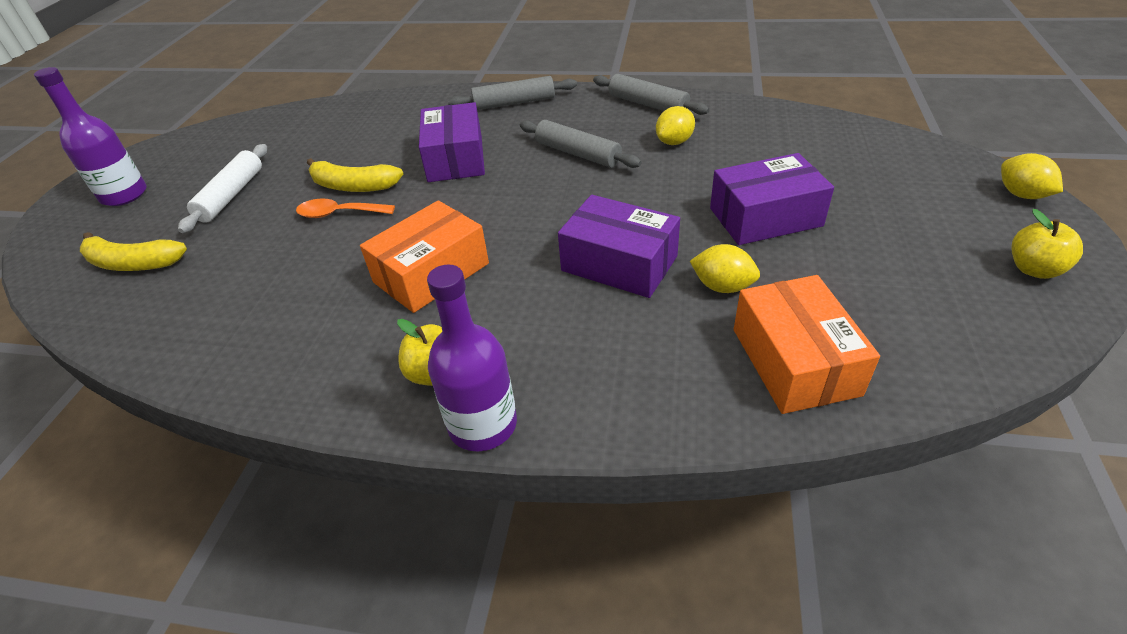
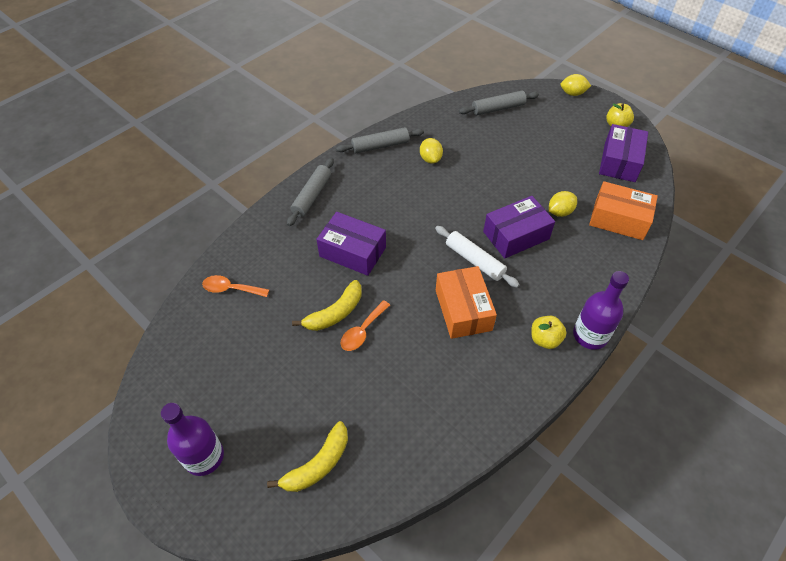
camera: 60 degrees left, 10 degrees up
white rolling pin [178,144,267,233] -> white rolling pin moved to [435,226,520,288]
grey rolling pin [520,120,641,168] -> grey rolling pin moved to [459,91,539,115]
purple box [710,153,834,245] -> purple box moved to [599,124,648,182]
none -> orange spoon [202,275,269,297]

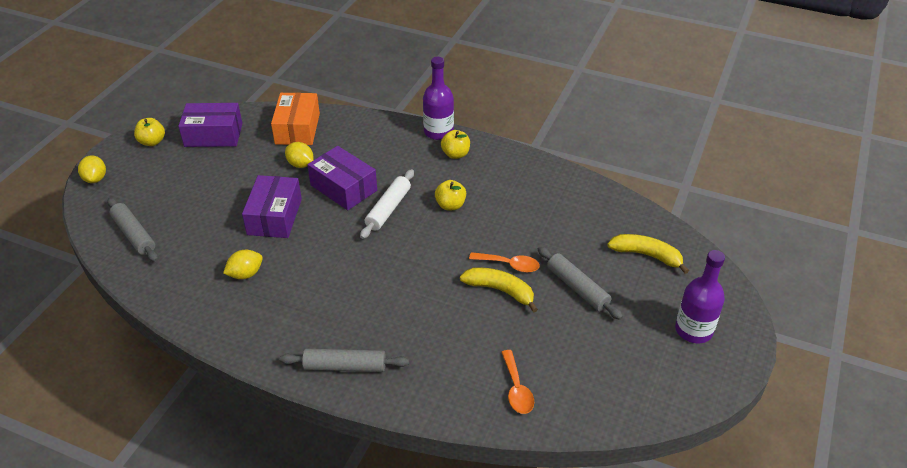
camera: 110 degrees left, 10 degrees down
purple box [317,212,386,276] -> purple box moved to [242,175,302,238]
grey rolling pin [336,127,424,153] -> grey rolling pin moved to [538,247,623,320]
orange box [436,266,497,339] -> yellow apple [435,180,466,211]

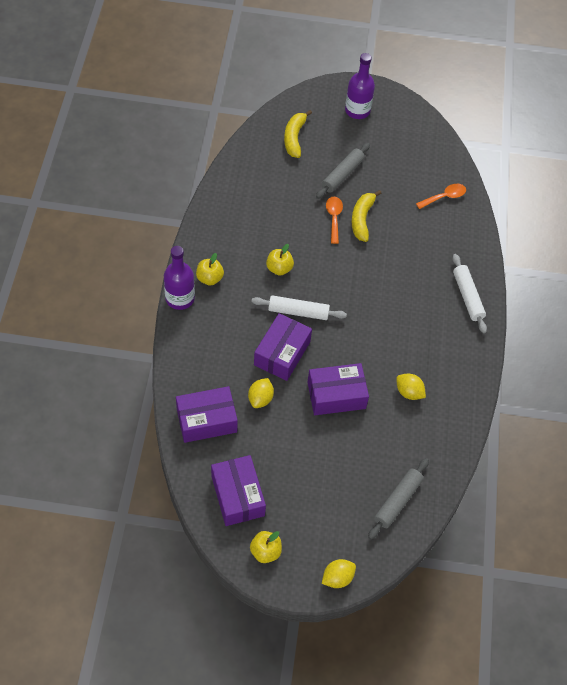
camera: 110 degrees left, 15 degrees up
orange box [271,93,320,145] -> purple box [176,386,238,443]
grey rolling pin [279,349,409,372] -> white rolling pin [453,254,487,333]

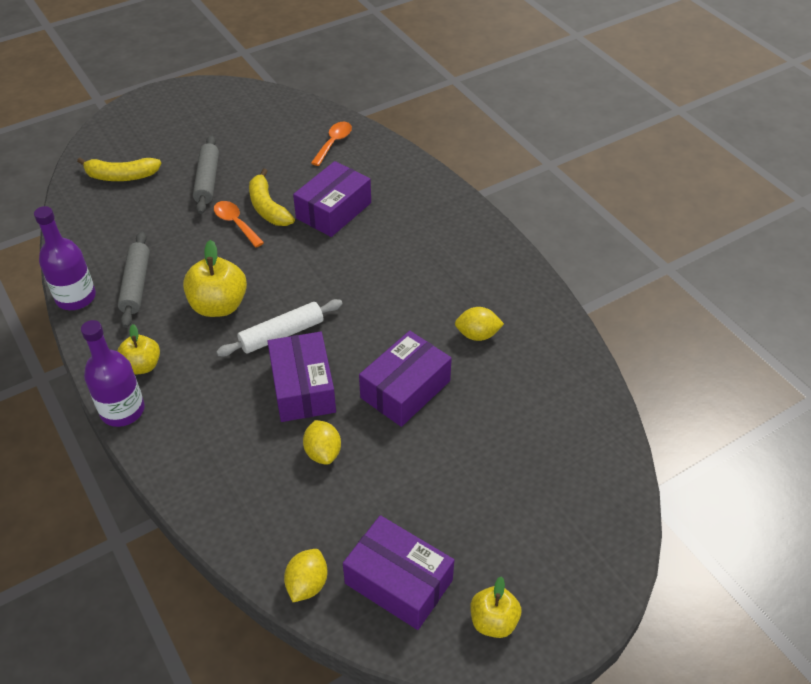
camera: 35 degrees left, 10 degrees down
purple box [176,386,238,443] -> purple box moved to [293,161,371,237]
yellow apple [266,244,294,276] -> yellow apple [183,240,247,317], size x1.58
yellow banana [284,110,312,158] -> yellow banana turned 60 degrees counterclockwise [77,158,161,181]
yellow lemon [322,559,356,588] -> yellow lemon moved to [284,549,327,602]
purple bottle [345,53,375,119] -> purple bottle moved to [34,206,96,310]
grey rolling pin [368,458,429,540] -> grey rolling pin moved to [117,231,150,328]
white rolling pin [453,254,487,333] -> none

